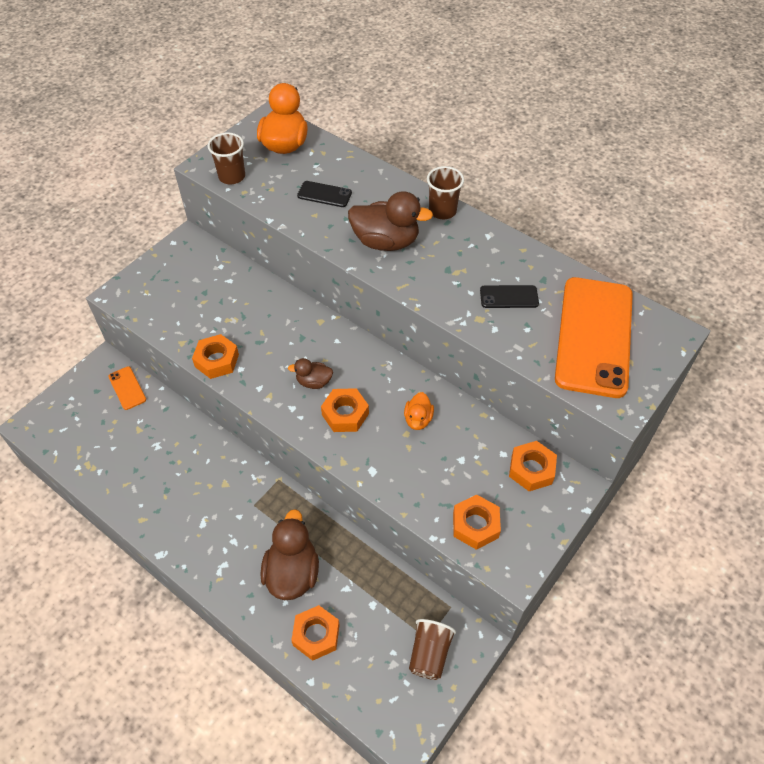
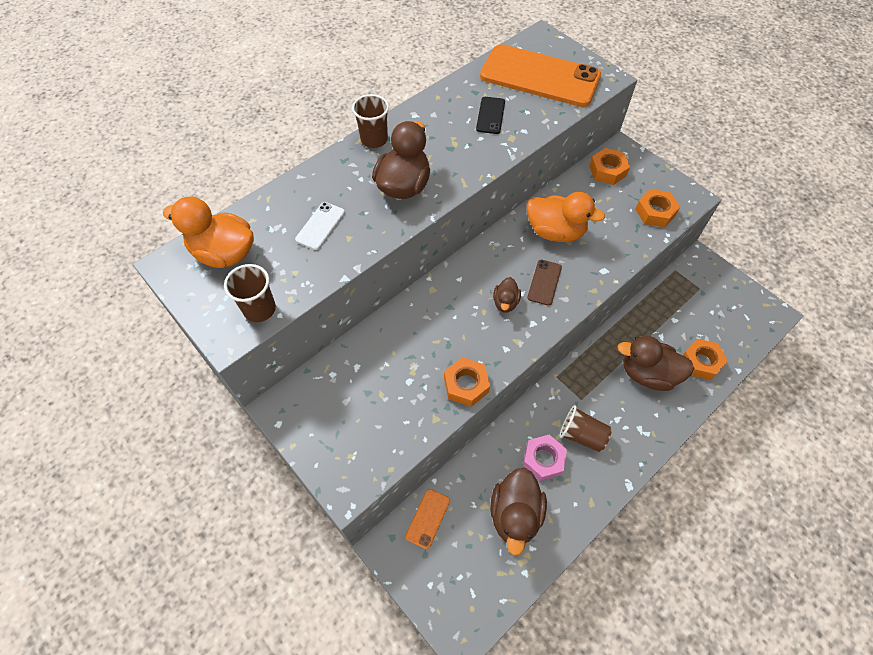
camera: 80 degrees left, 5 degrees up
orange phone [108,366,146,410] -> orange phone turned 45 degrees counterclockwise [405,489,450,549]
black phone [297,181,352,207] -> white phone [295,202,345,250]
orange nut [321,388,369,432] -> brown phone [527,260,562,306]
orange duck [404,392,434,430] -> orange duck [526,192,605,242], size x1.89
brown cup [409,619,456,680] -> brown cup moved to [559,405,612,452]
none -> brown duck [490,468,547,556]
none -> pink nut [523,435,567,481]

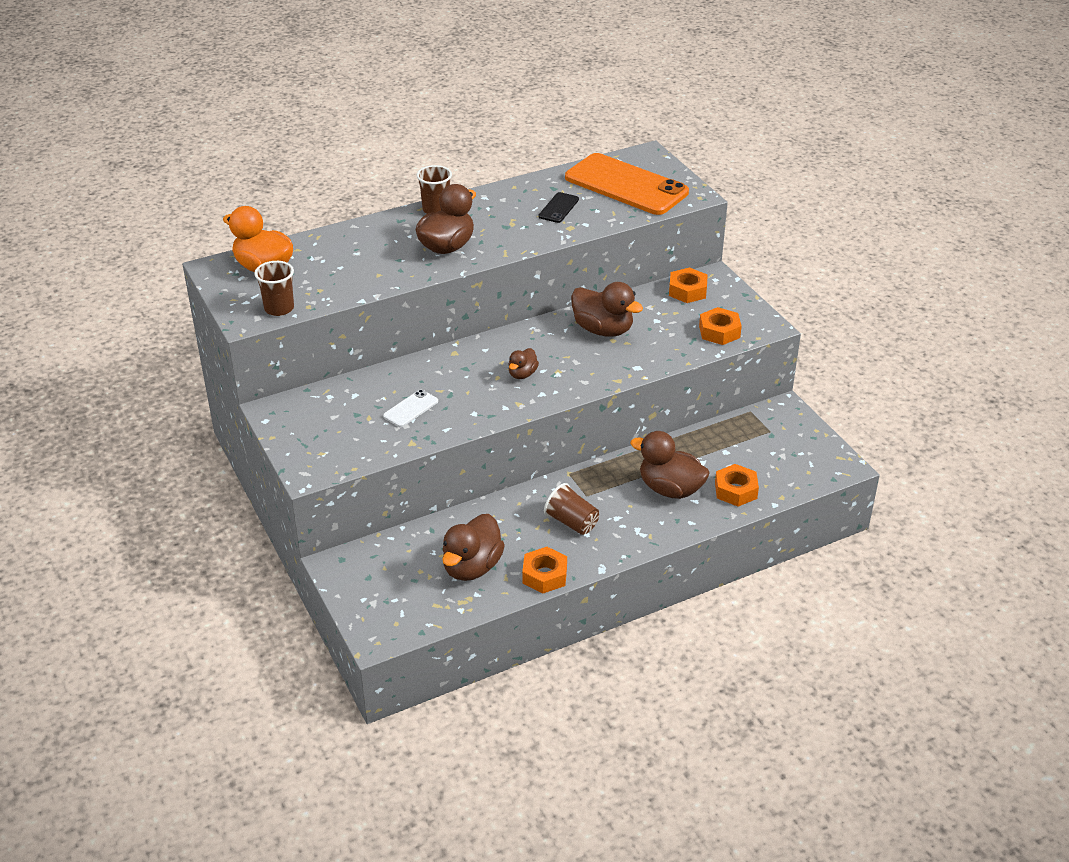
camera: 15 degrees right, 20 degrees down
white phone [295,202,345,250] -> white phone moved to [383,390,438,427]
orange phone [405,489,450,549] -> none
orange nut [444,357,490,407] -> orange nut moved to [522,547,567,593]
pink nut [523,435,567,481] -> none
orange duck [526,192,605,242] -> brown duck [571,282,643,337]
brown phone [527,260,562,306] -> none

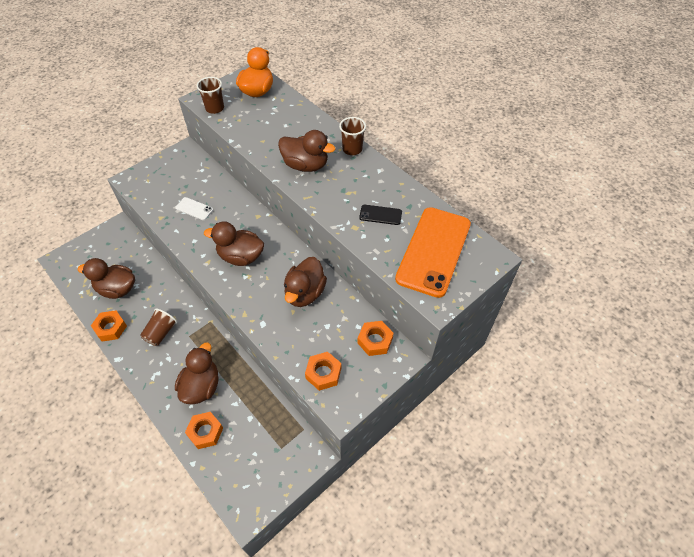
camera: 75 degrees right, 15 degrees up
brown duck [508,348,539,379] -> brown duck [204,221,264,266], size x1.89

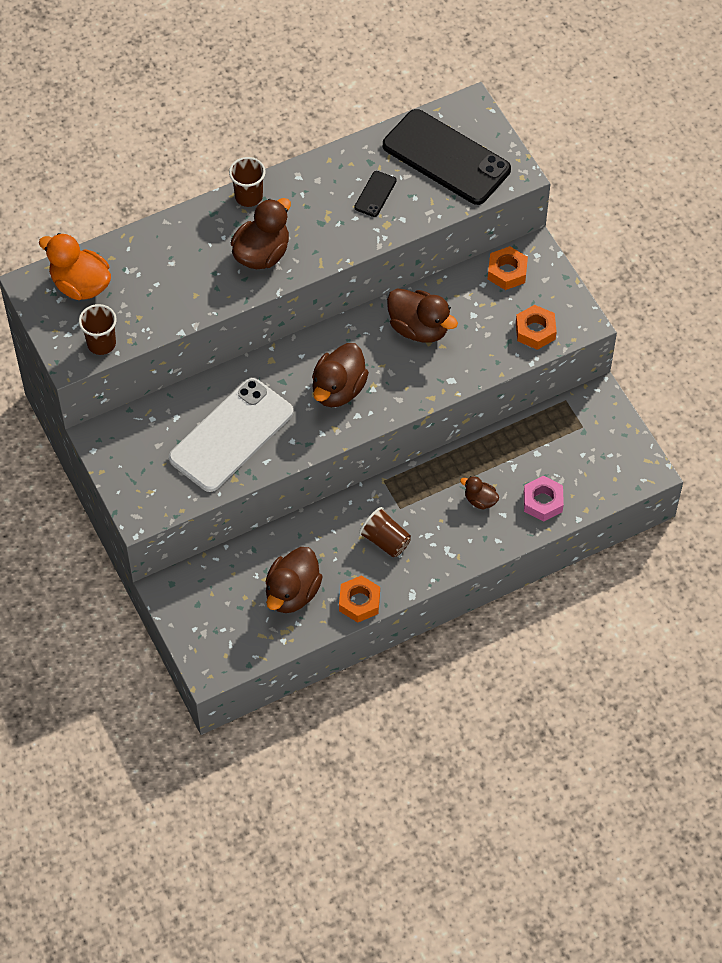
camera: 75 degrees left, 5 degrees up
white phone [175,197,213,220] -> white phone [169,378,293,492], size x2.40
brown duck [175,342,218,405] -> brown duck [460,476,499,509], size x0.53
orange nut [185,412,223,449] -> pink nut [524,476,564,522]
orange phone [395,207,471,298] -> black phone [383,109,511,205]

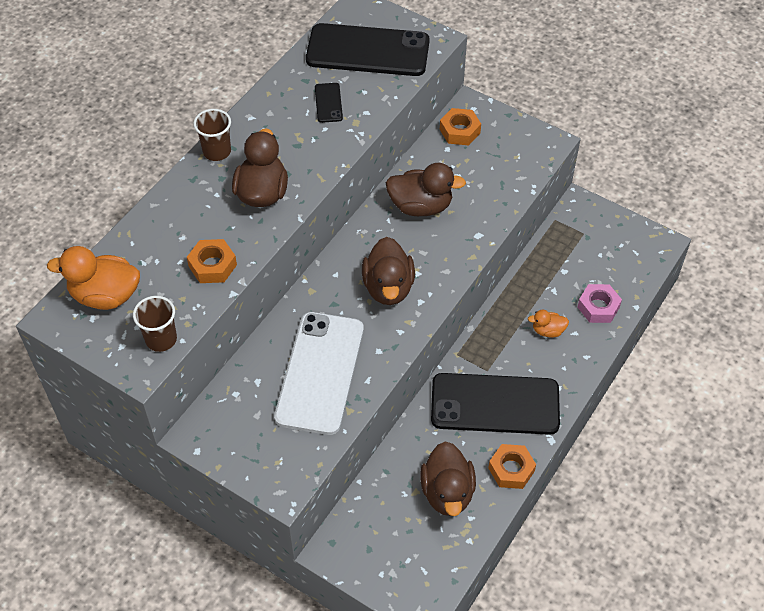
camera: 30 degrees left, 5 degrees down
brown cup [359,507,411,557] -> black phone [431,373,560,435]
brown duck [460,476,499,509] -> orange duck [528,310,569,338]
orange nut [516,305,557,350] -> orange nut moved to [187,239,237,283]

